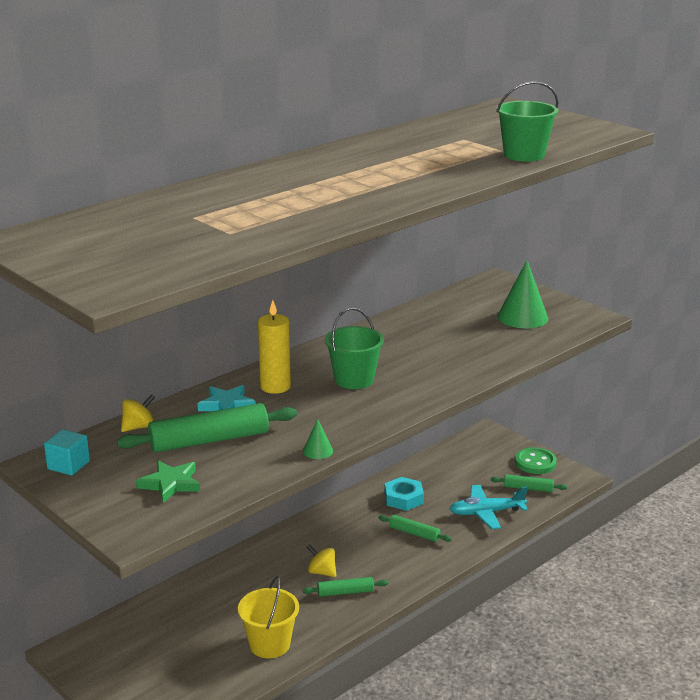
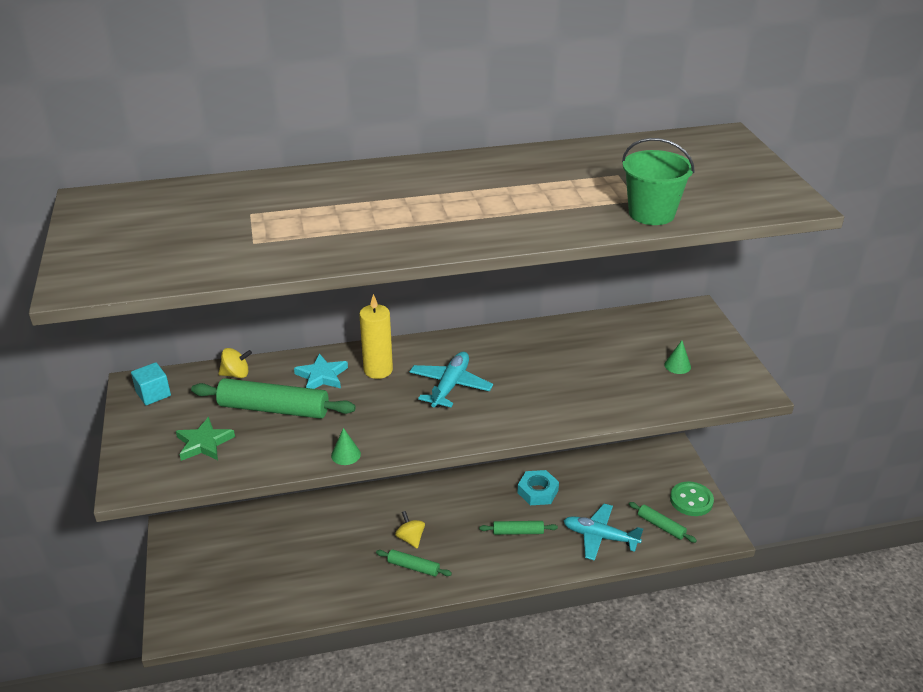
camera: 30 degrees right, 10 degrees up
yellow bucket [238,576,299,658] -> none
green bucket [325,308,384,389] -> turquoise plane [409,352,493,407]
green rolling pin [378,515,452,542] -> green rolling pin turned 60 degrees counterclockwise [479,521,558,535]
green cone [497,261,548,328] -> green cone [664,340,691,374], size x0.49

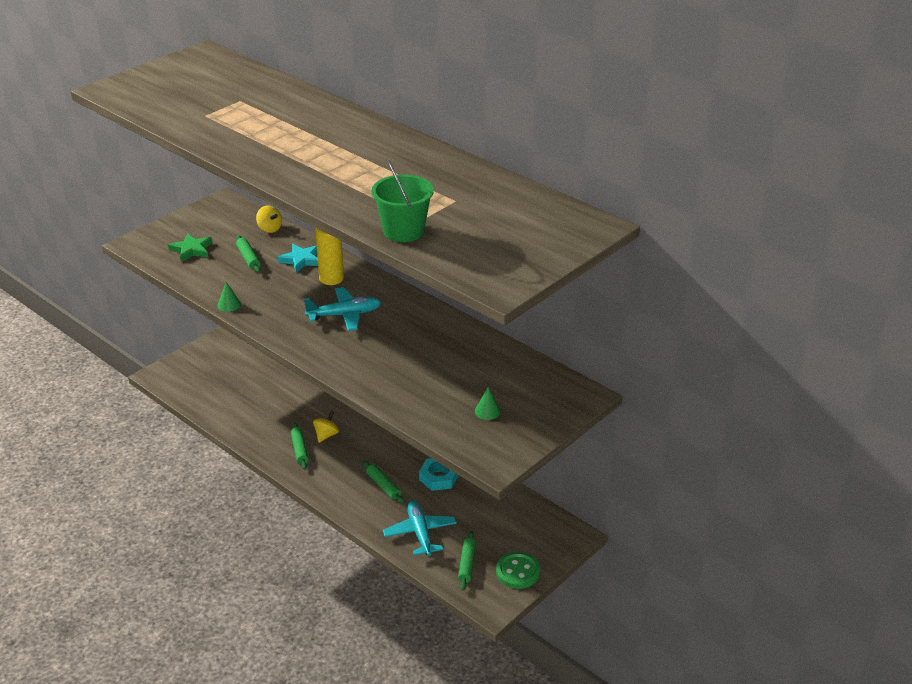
camera: 55 degrees right, 0 degrees up
turquoise cube [131,362,171,405] -> none
green rolling pin [191,378,356,419] -> green rolling pin [236,235,261,273], size x0.54

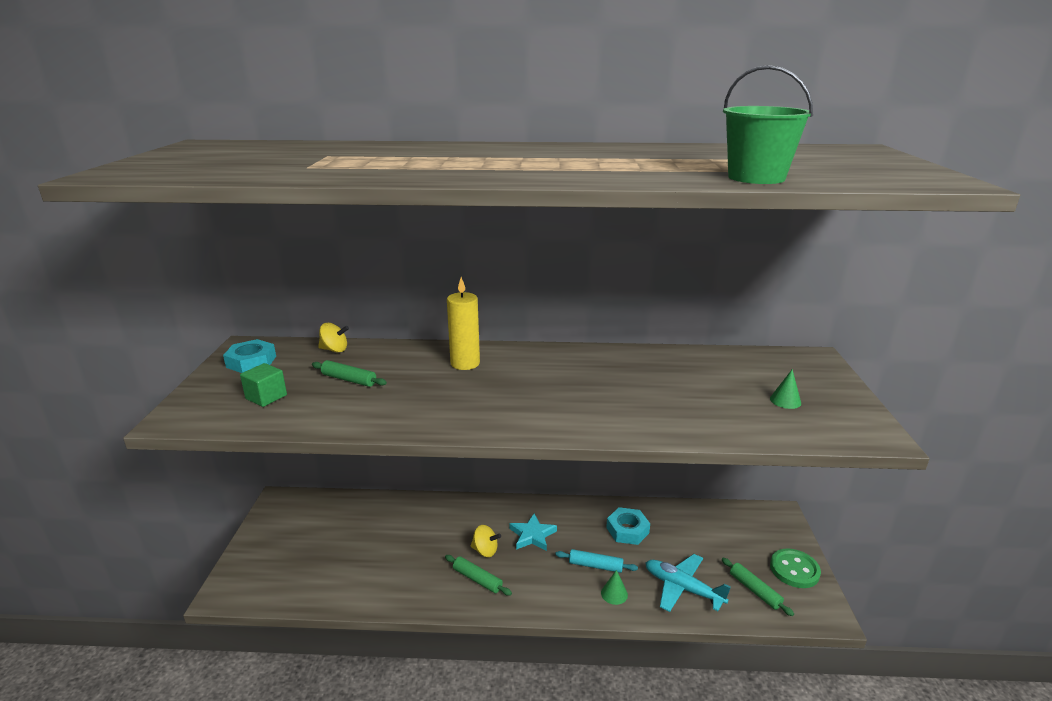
camera: 40 degrees left, 10 degrees down
green star [168,233,212,262] -> green cube [240,363,287,407]
green cone [218,282,241,312] -> green cone moved to [601,570,628,605]
turquoise star [278,244,318,273] -> turquoise star moved to [509,513,557,551]
turquoise plane [304,287,381,331] -> none
yellow spinning top [313,411,339,443] -> yellow spinning top turned 120 degrees clockwise [470,525,501,557]
green rolling pin [363,461,405,503] -> turquoise rolling pin [555,549,638,573]
none -> turquoise nut [223,339,276,373]

